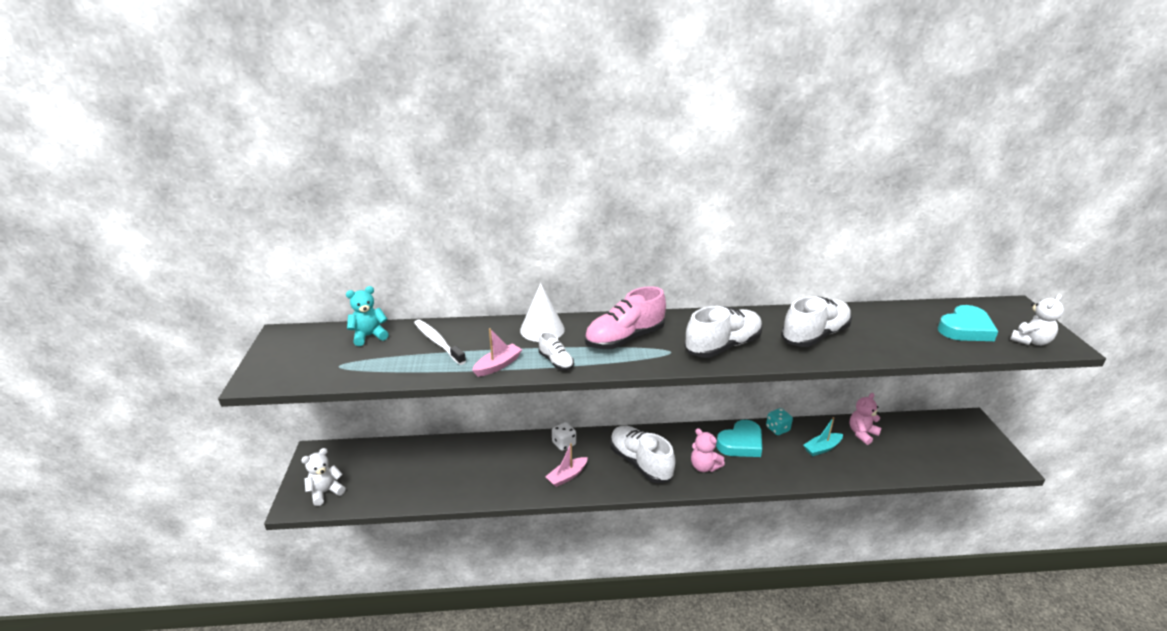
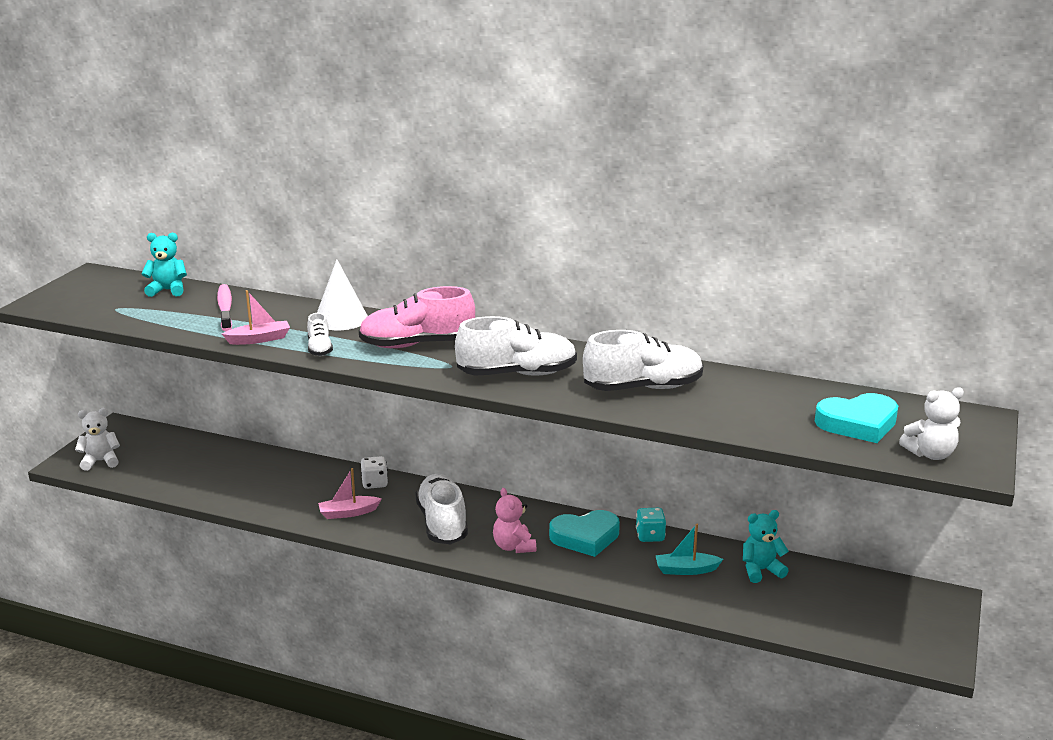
camera: 25 degrees right, 5 degrees down
white toothbrush [414,320,466,365] -> pink toothbrush [217,284,232,331]
pink teddy bear [849,393,882,445] -> turquoise teddy bear [743,510,789,583]

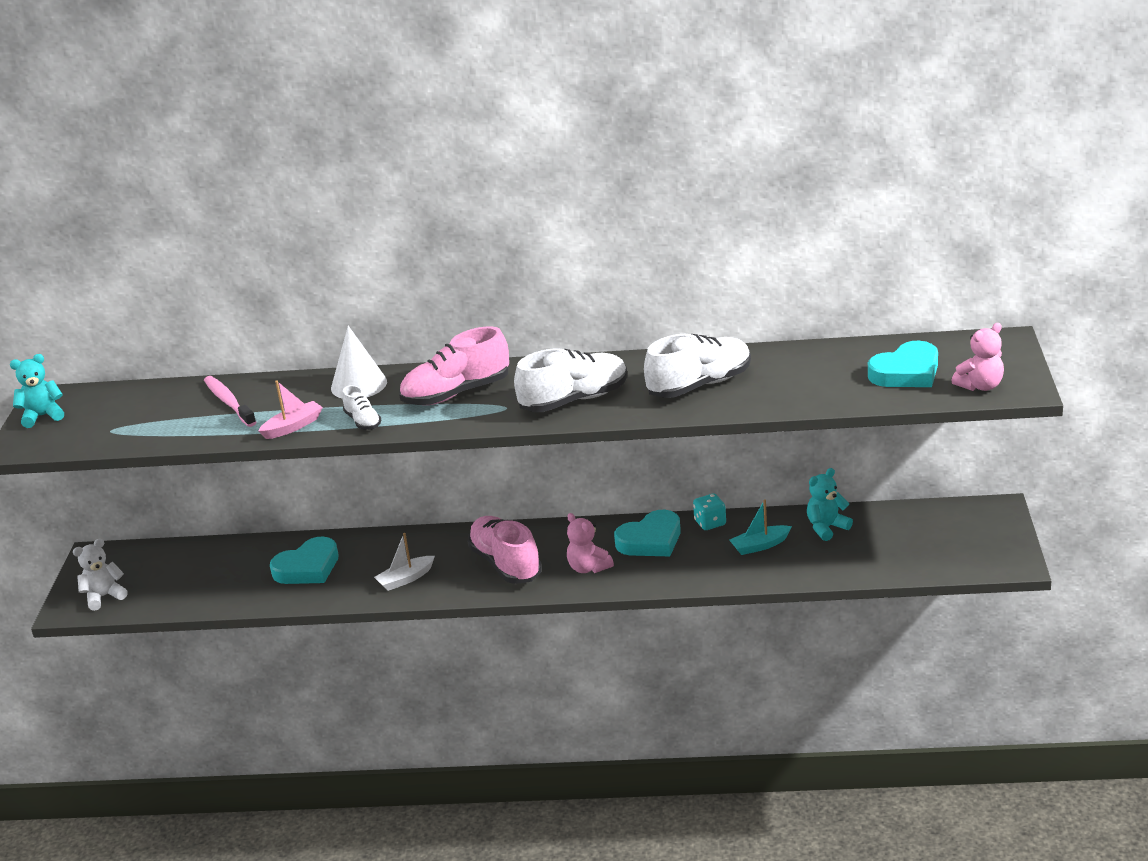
camera: 15 degrees left, 5 degrees up
turquoise teddy bear [141,233,187,297] -> turquoise teddy bear moved to [10,354,64,428]
pink boat [318,468,382,519] -> white boat [374,533,435,591]
white dice [361,456,388,489] -> none
white shoe [416,474,468,544] -> pink shoe [468,516,542,584]
white teddy bear [899,387,964,460] -> pink teddy bear [951,323,1004,391]
none -> turquoise heart [270,536,339,584]

